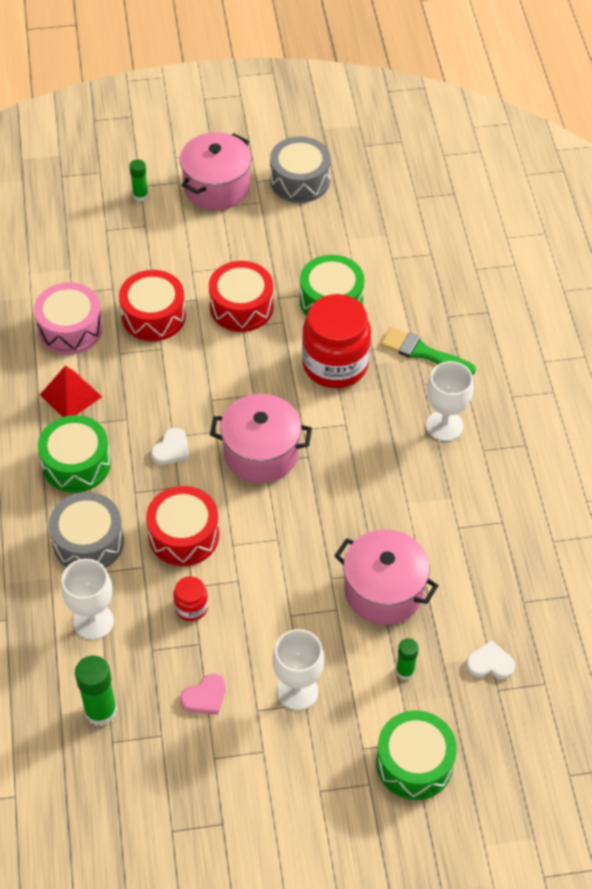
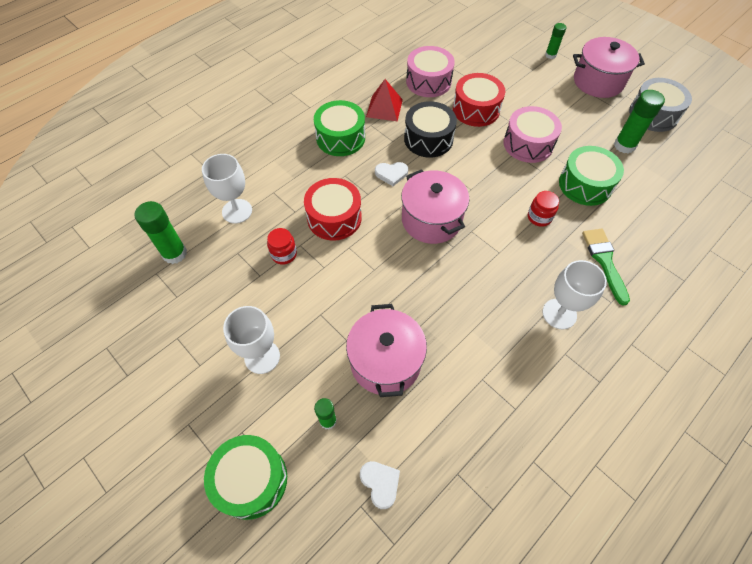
camera: 55 degrees right, 5 degrees up
grey drum [49,492,124,568] -> none
pink heart [180,674,226,715] -> none
red drum [209,261,273,332] -> pink drum [504,106,562,163]
red jar [302,294,371,388] -> red jar [528,191,559,227], size x0.45
none -> black drum [404,101,457,158]
none -> green glue stick [614,90,665,153]

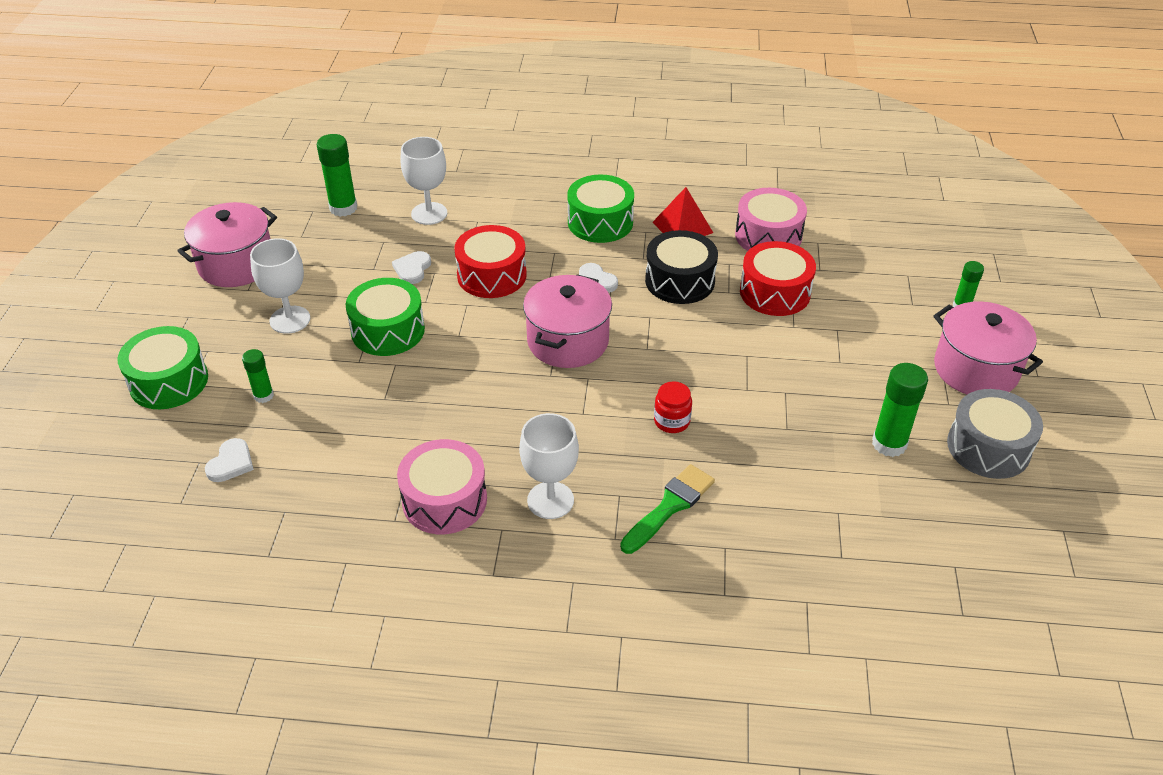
camera: 50 degrees right, 15 degrees down
red jar [267,228,297,265] -> white heart [392,251,431,284]
pink pot [346,304,427,397] -> pink pot moved to [177,202,277,287]
pink drum [504,106,562,163] -> pink drum moved to [397,439,487,534]
green drum [559,146,624,206] -> green drum moved to [346,278,425,356]

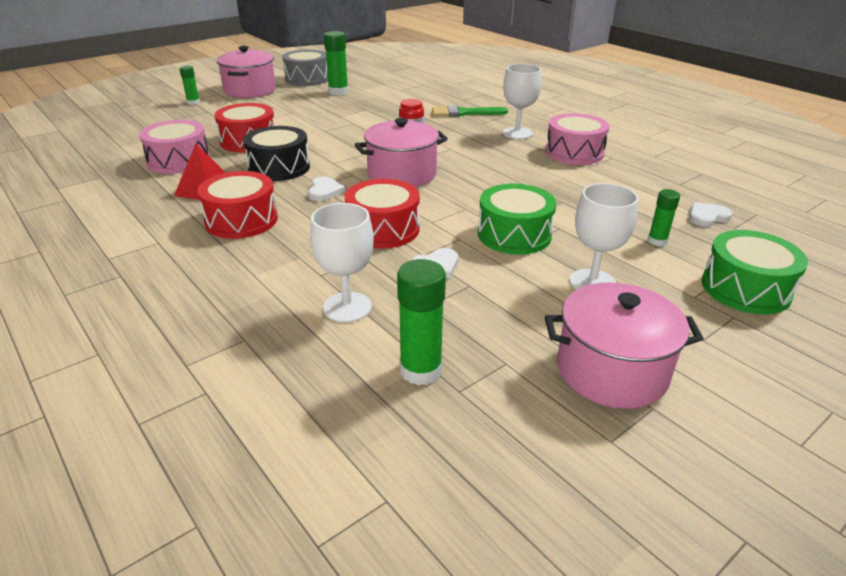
camera: 135 degrees left, 10 degrees down
green drum [567,175,634,243] -> red drum [197,171,278,239]

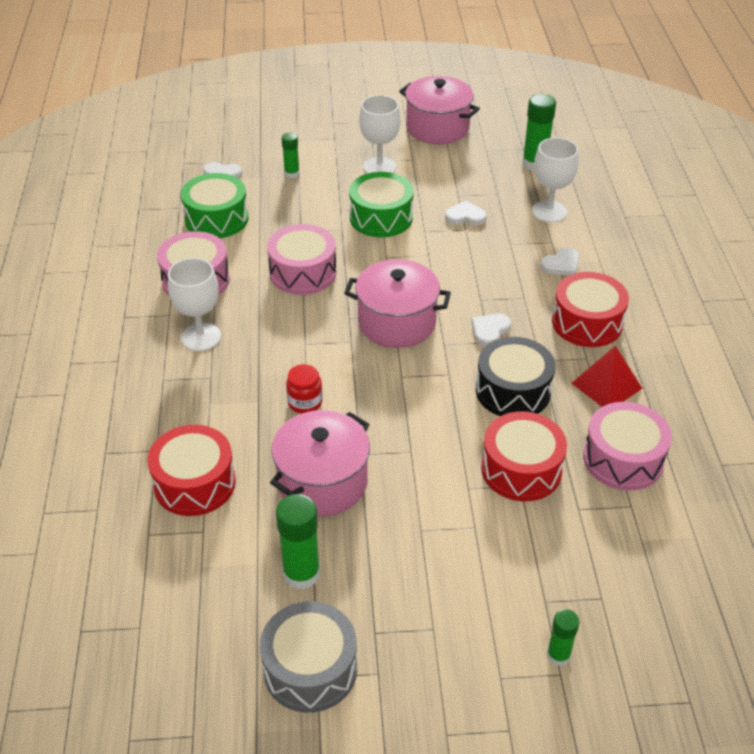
camera: 145 degrees left, 10 degrees up
pink pot [217,46,276,98] -> pink pot moved to [270,410,370,516]
red drum [345,179,420,249] -> red drum moved to [148,425,236,516]
green brush [432,105,508,117] -> none
green drum [702,230,808,314] -> green drum moved to [181,173,248,238]
none -> pink drum [267,224,337,295]
none -> white heart [540,248,580,275]

